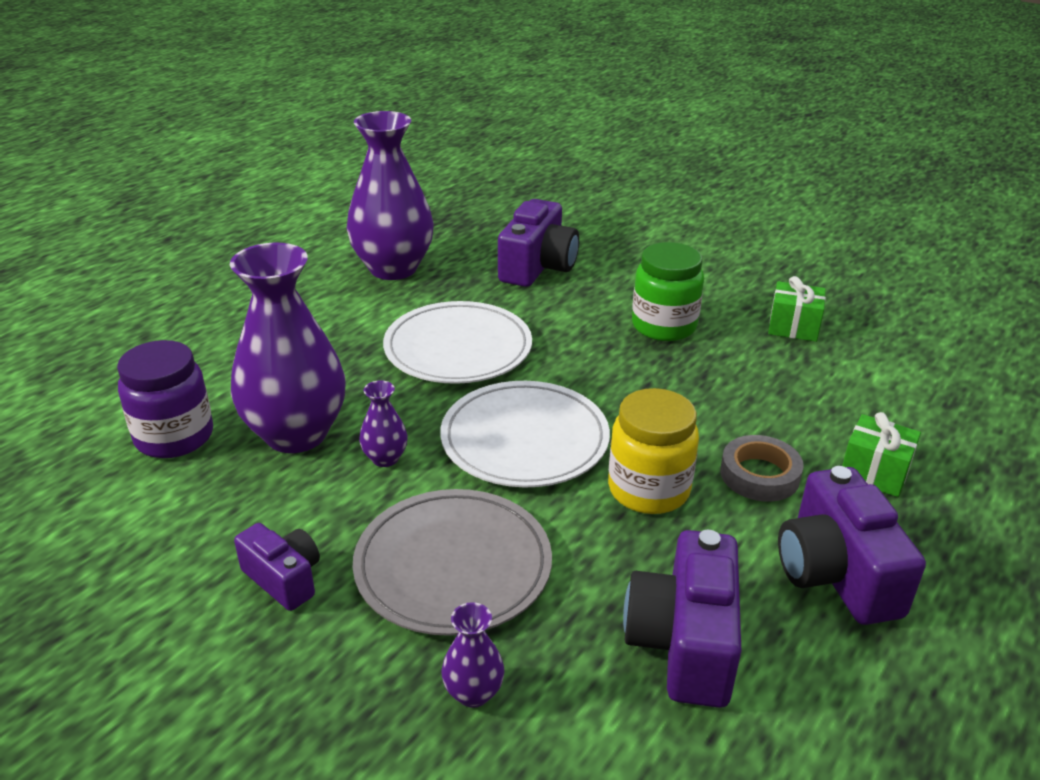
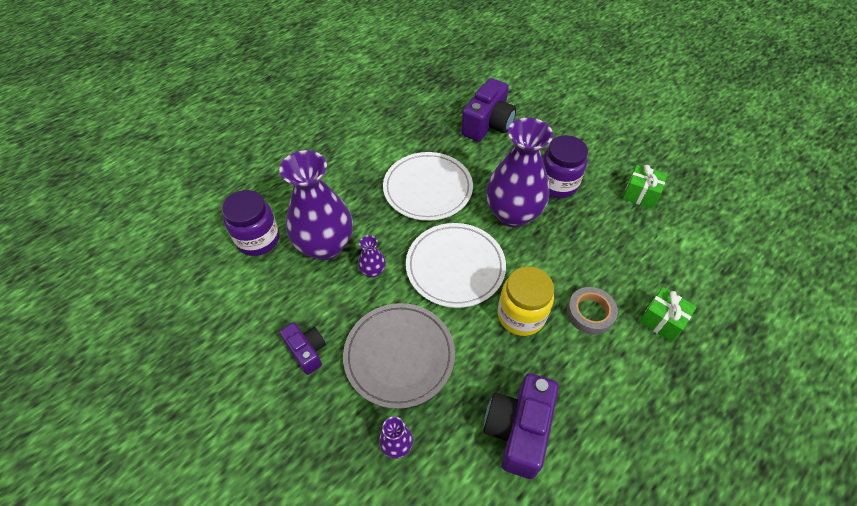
camera: 10 degrees right, 20 degrees up
purple vase [347,111,434,280] -> purple vase moved to [486,118,553,227]
green jar [632,242,704,341] -> purple jar [543,135,588,198]
purple camera [778,466,926,625] -> none

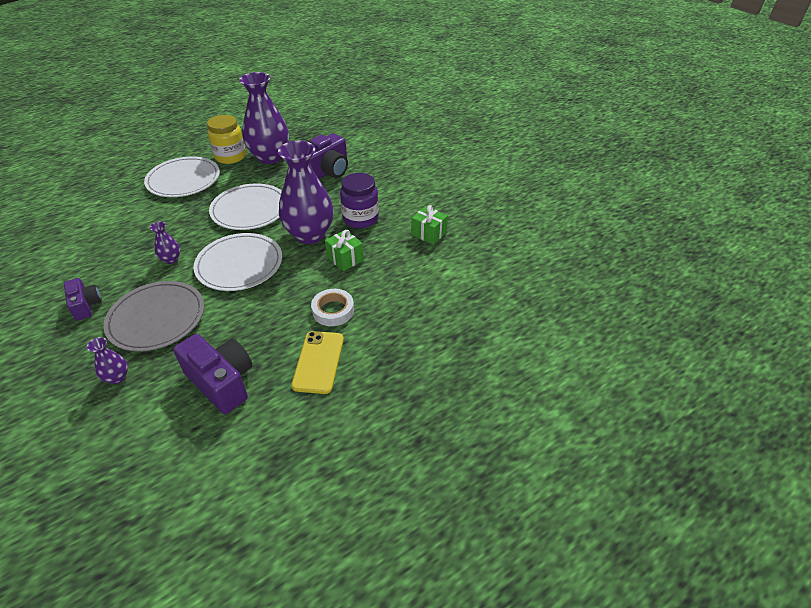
camera: 10 degrees right, 10 degrees down
purple jar [222,190,280,256] -> none
purple vase [279,150,353,260] -> purple vase moved to [239,72,289,164]
purple camera [483,373,559,479] -> purple camera turned 105 degrees clockwise [173,334,252,414]
yellow jar [498,266,554,336] -> yellow jar moved to [207,115,246,164]
grey tape [567,287,618,335] -> white tape [311,289,354,326]
green gift [639,287,697,342] -> green gift moved to [325,230,364,271]
none -> white plate [144,156,220,197]
none -> yellow phone [291,331,344,394]

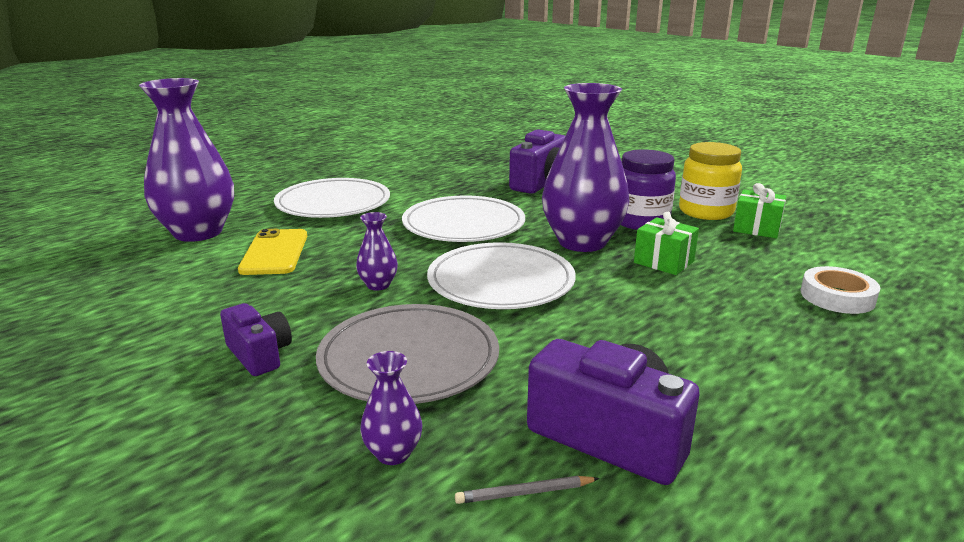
camera: 10 degrees left, 20 degrees down
yellow jar [207,115,246,164] -> yellow jar moved to [679,142,742,220]
purple vase [239,72,289,164] -> purple vase moved to [139,78,234,242]
yellow phone [291,331,344,394] -> yellow phone moved to [238,229,307,275]
white tape [311,289,354,326] -> white tape moved to [801,266,880,314]
none -> grey pencil [455,476,600,504]

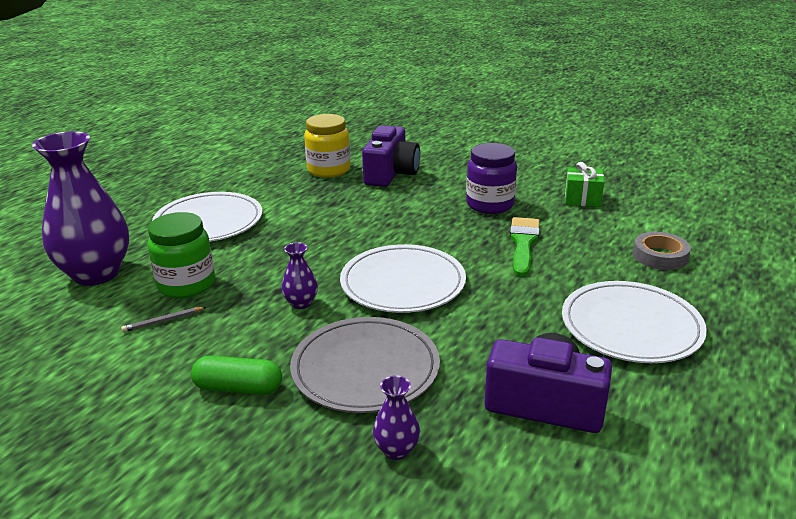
camera: 15 degrees left, 5 degrees up
purple camera [220,303,292,376] -> green capsule [191,356,282,395]
yellow phone [238,229,307,275] -> green jar [147,212,215,298]
white plate [402,195,525,242] -> white plate moved to [562,281,707,363]
grey pencil [455,476,600,504] -> grey pencil moved to [121,307,207,332]
purple vase [542,83,629,252] -> none
green gift [634,212,699,275] -> green brush [510,217,540,277]
yellow jar [679,142,742,220] -> yellow jar moved to [304,114,350,178]
white tape [801,266,880,314] -> grey tape [633,232,691,270]

